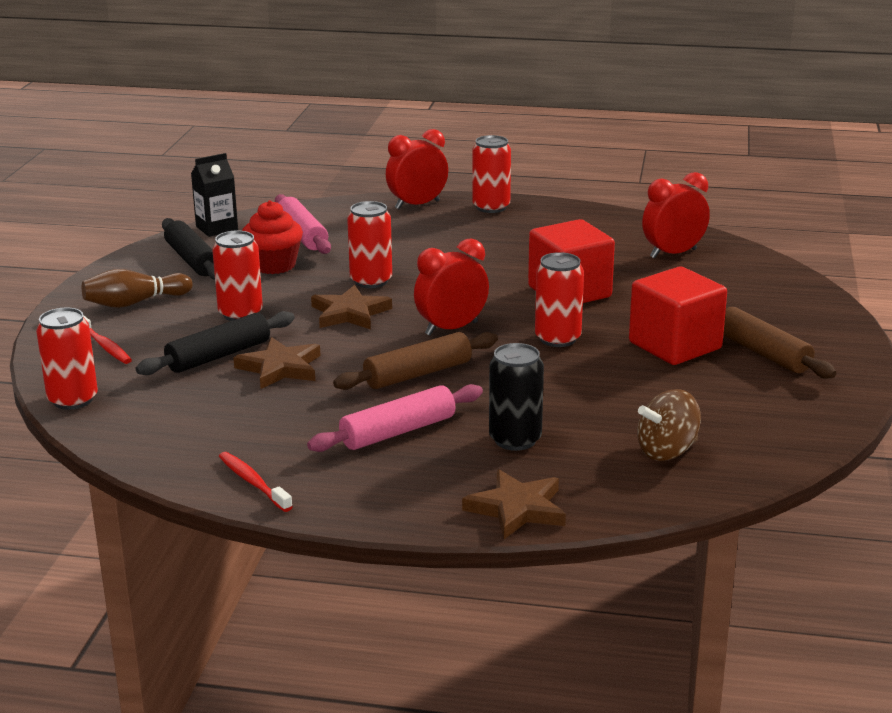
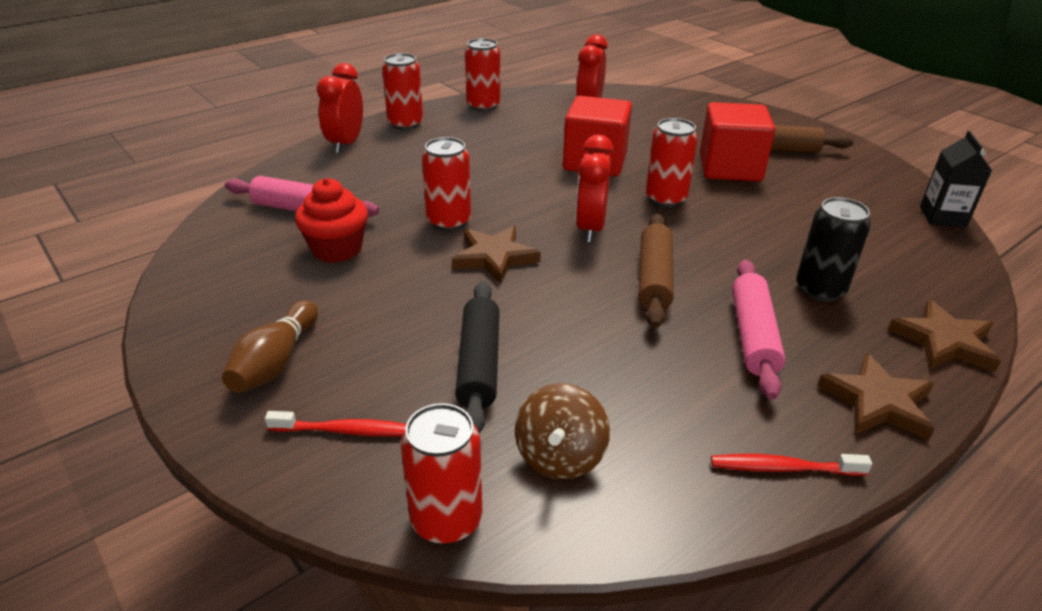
camera: 50 degrees left, 10 degrees up
black rolling pin [162,218,215,280] -> none
black carton [191,153,238,237] -> black carton moved to [920,131,992,227]
red can [212,230,263,321] -> red can moved to [465,38,500,111]
brown star [233,337,321,389] -> brown star moved to [817,353,935,440]
brown spinning top [637,389,701,461] -> brown spinning top moved to [515,383,610,480]

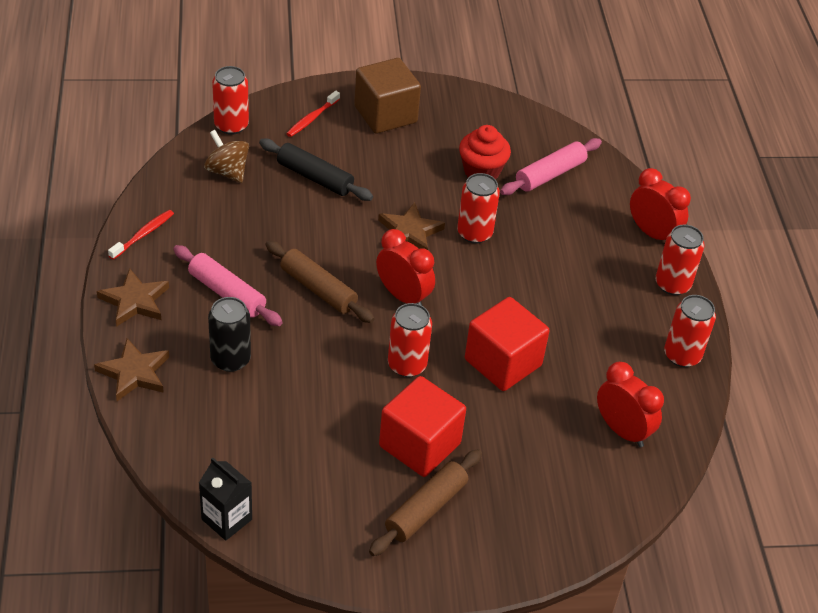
camera: 120 degrees right, 10 degrees up
brown bowling pin [222,300,318,393] -> brown cube [354,58,421,134]

